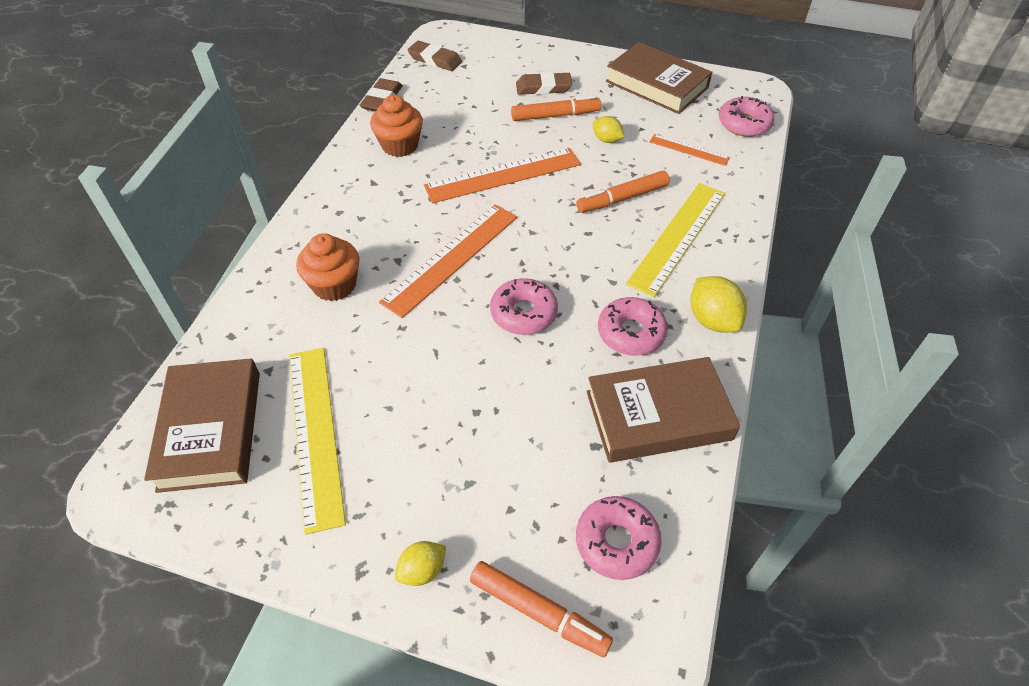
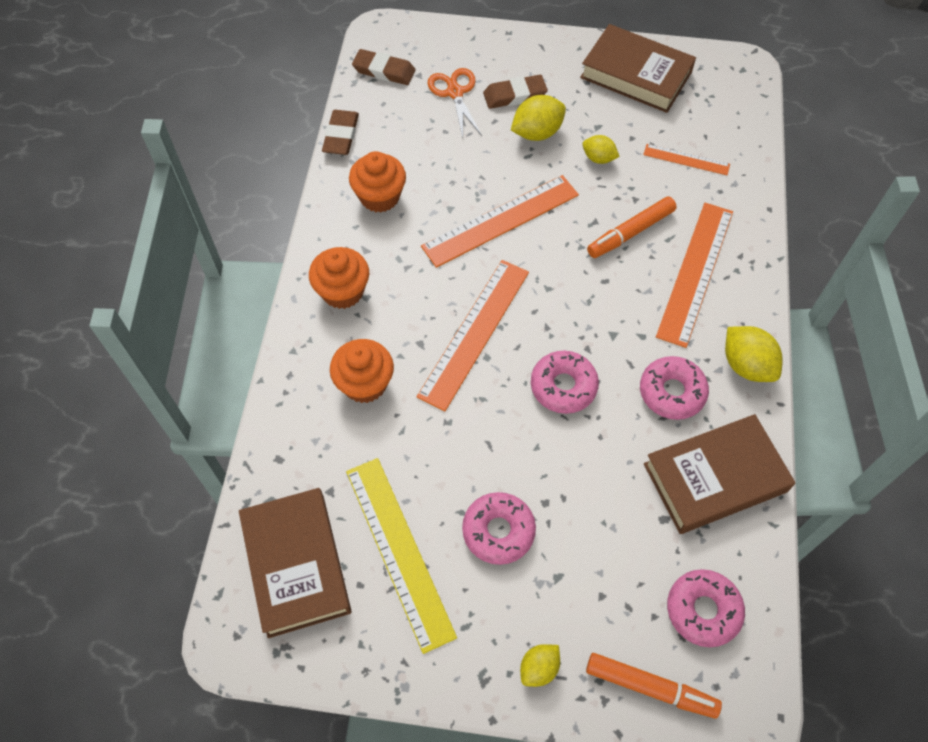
camera: 10 degrees left, 10 degrees up
orange marker [511,96,601,121] -> yellow lemon [511,95,566,141]
yellow ruler [626,183,725,297] -> orange ruler [656,203,733,348]
pink donut [719,96,774,137] -> pink donut moved to [462,492,536,565]
none -> orange cupcake [309,247,369,309]
none -> orange scissors [428,68,482,138]

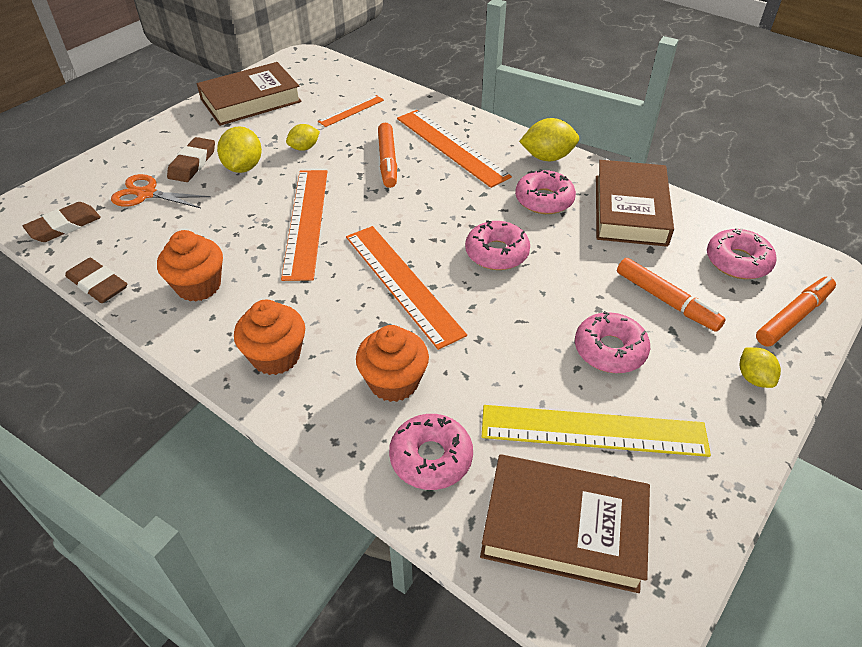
camera: 60 degrees left, 15 degrees down
none -> pink donut [389,414,473,490]
none -> orange marker [617,258,726,332]

